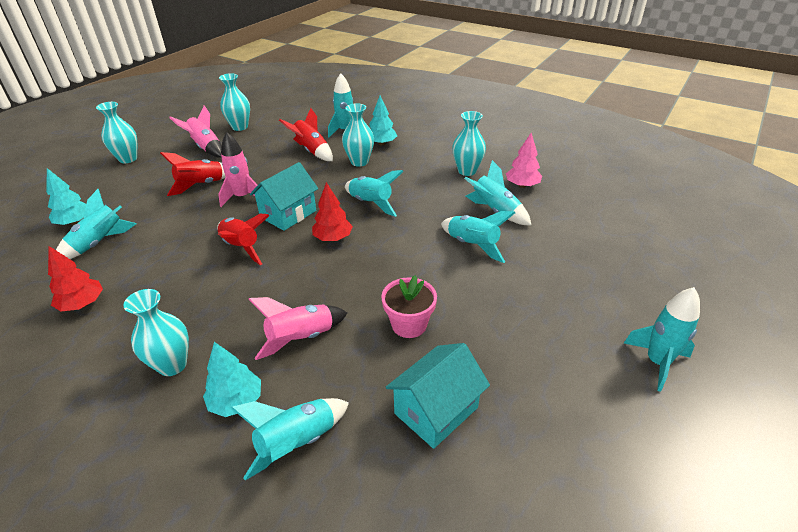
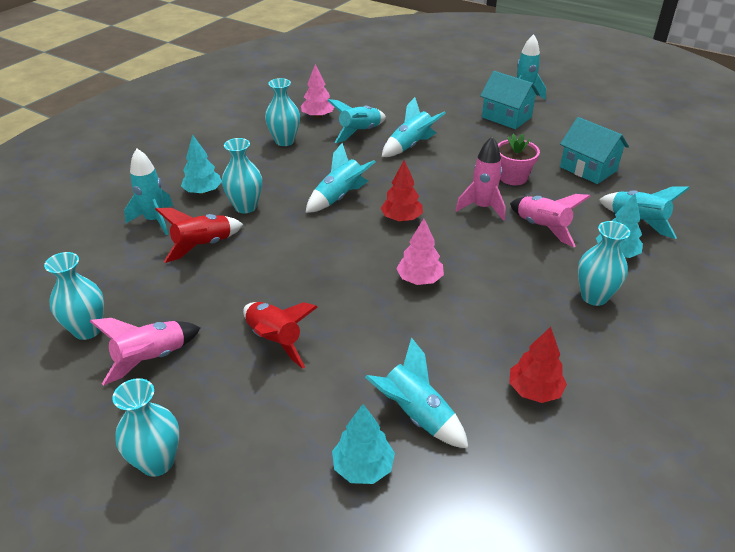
camera: 90 degrees left, 0 degrees up
red rocket [217,214,270,265] -> pink tree [396,219,444,285]
pink rocket [218,132,258,207] -> pink rocket moved to [455,136,506,221]
turquoise house [250,162,318,231] -> turquoise house moved to [480,71,540,129]

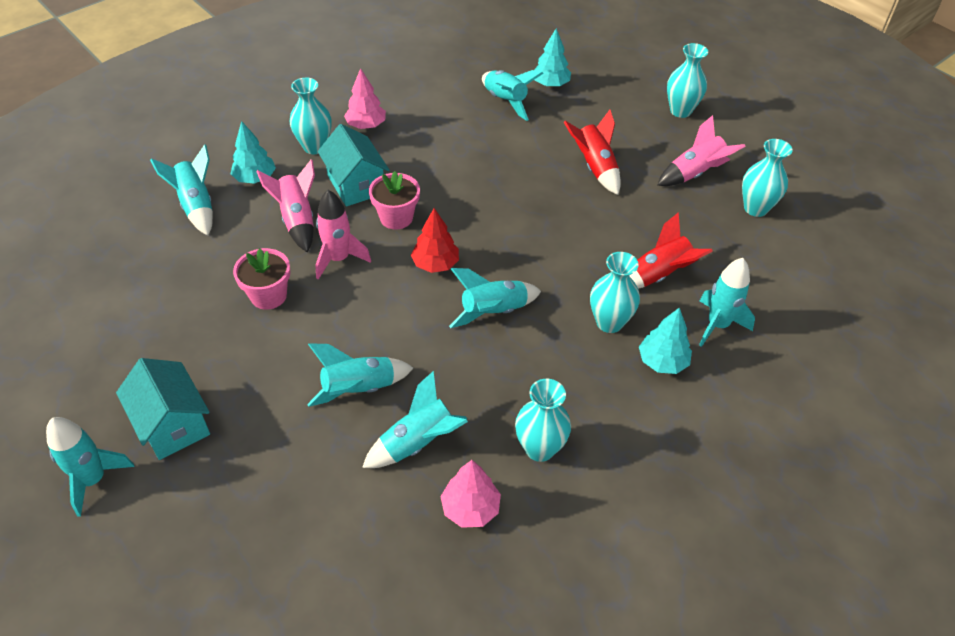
camera: 165 degrees left, 10 degrees up
pink tree [396,219,444,285] -> pink tree moved to [344,68,386,129]
red tree [509,327,567,403] -> none
turquoise house [560,117,629,184] -> turquoise house moved to [318,124,390,206]
none -> pink flower pot [369,171,420,230]

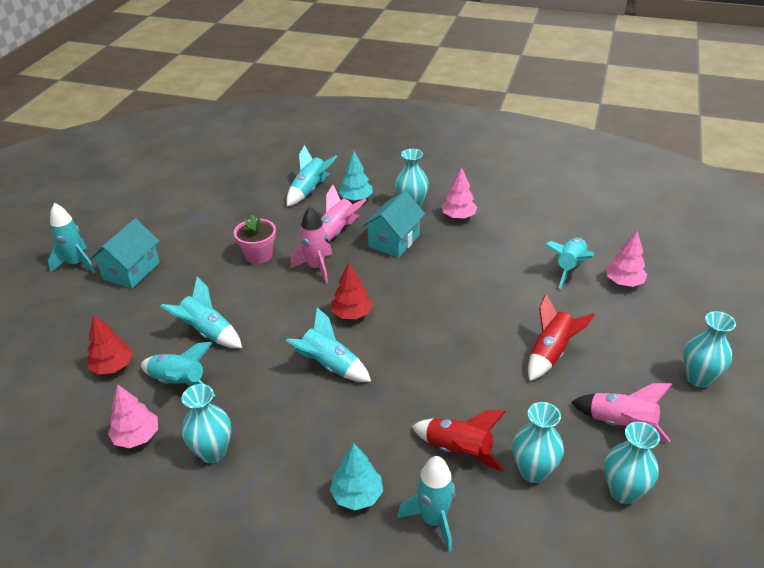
camera: 60 degrees right, 10 degrees down
pink flower pot [369,171,420,230] -> none
turquoise tree [534,28,571,87] -> pink tree [606,231,647,287]
turquoise vase [590,252,640,333] -> turquoise vase moved to [513,402,564,483]
none -> red tree [87,315,133,374]

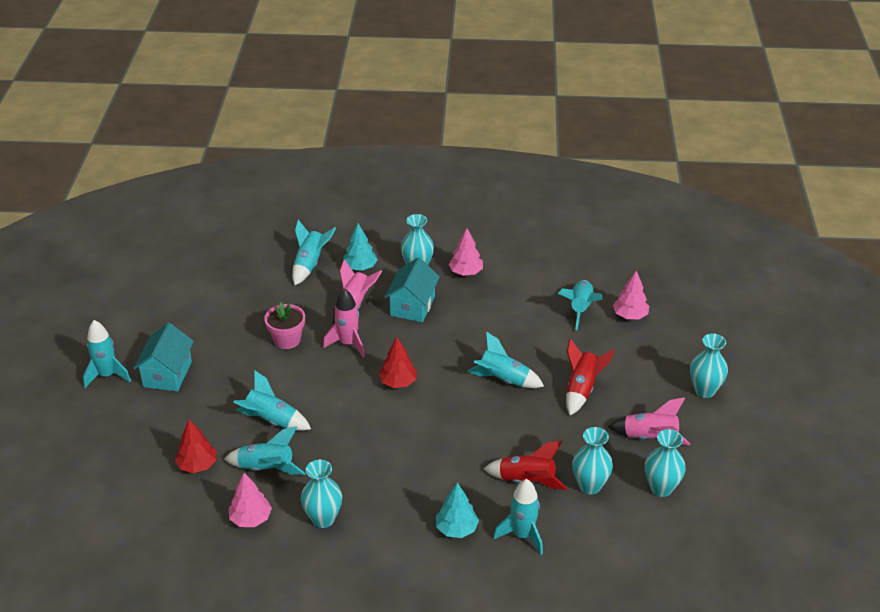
camera: 15 degrees left, 0 degrees up
turquoise rocket [286,307,371,382] -> turquoise rocket moved to [467,332,544,388]

